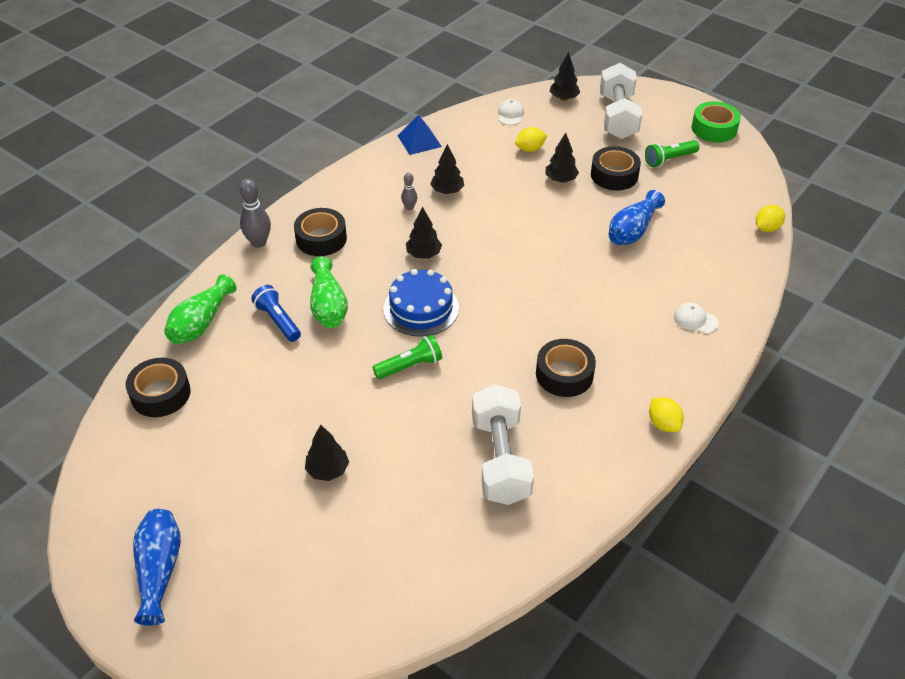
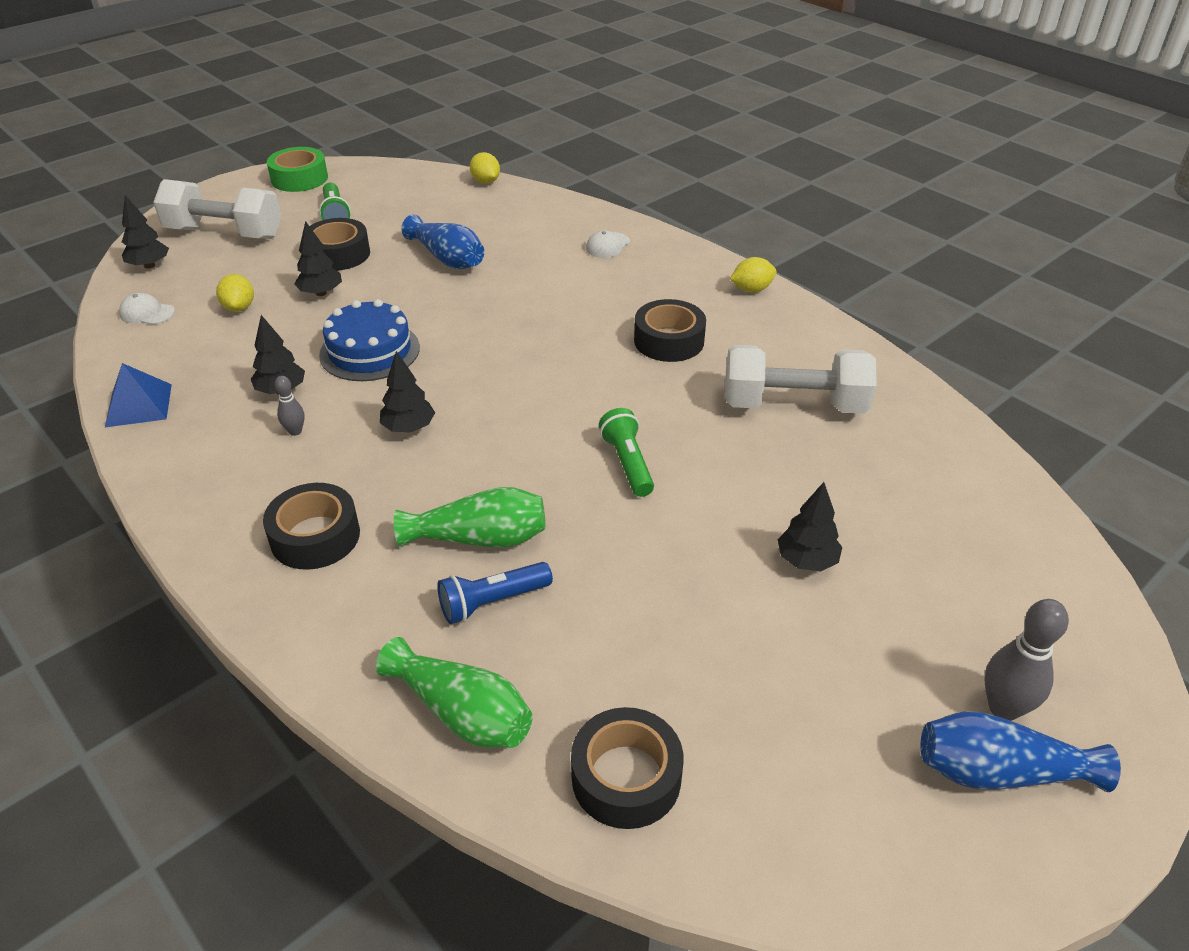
camera: 80 degrees left, 5 degrees down
grey bowling pin [239,179,271,248] -> grey bowling pin moved to [984,599,1069,721]
blue cake [384,269,459,337] -> blue cake moved to [319,299,420,381]

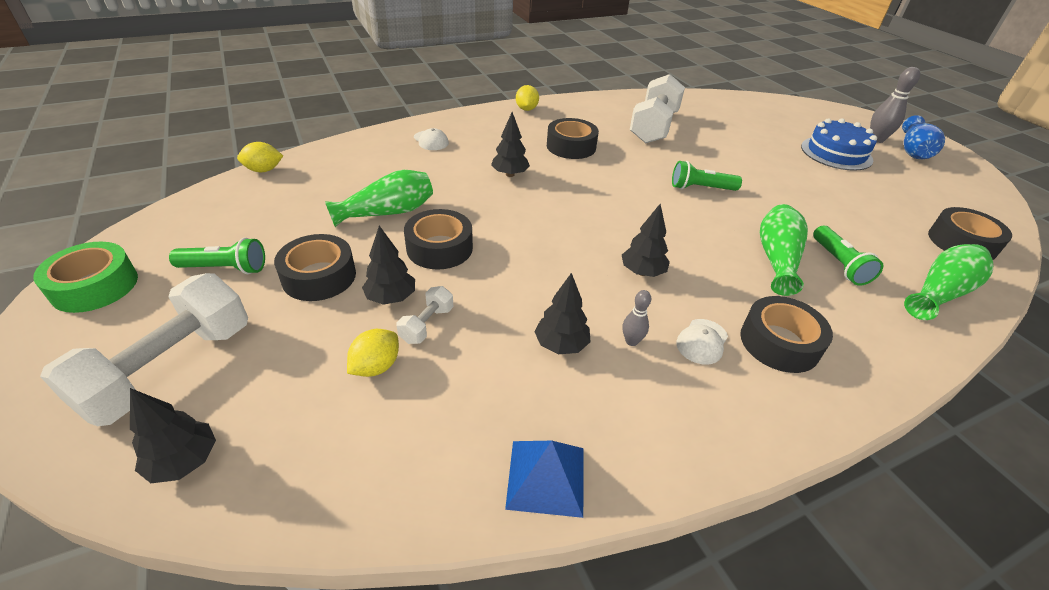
camera: 75 degrees left, 0 degrees up
white cap [119,293,175,325] -> white cap moved to [676,319,728,365]
yellow lemon [216,274,254,312] -> yellow lemon turned 60 degrees counterclockwise [347,329,399,377]
blue cake [319,299,420,381] -> blue cake moved to [801,118,877,171]
blue vase [401,214,484,269] -> green vase [325,170,433,227]
blue flashlight [437,562,553,624] -> green flashlight [813,226,883,286]
black tree [778,482,842,571] -> black tree moved to [491,112,530,177]
none -> white dumbbell [397,286,453,344]
none -> black tape [404,209,473,270]

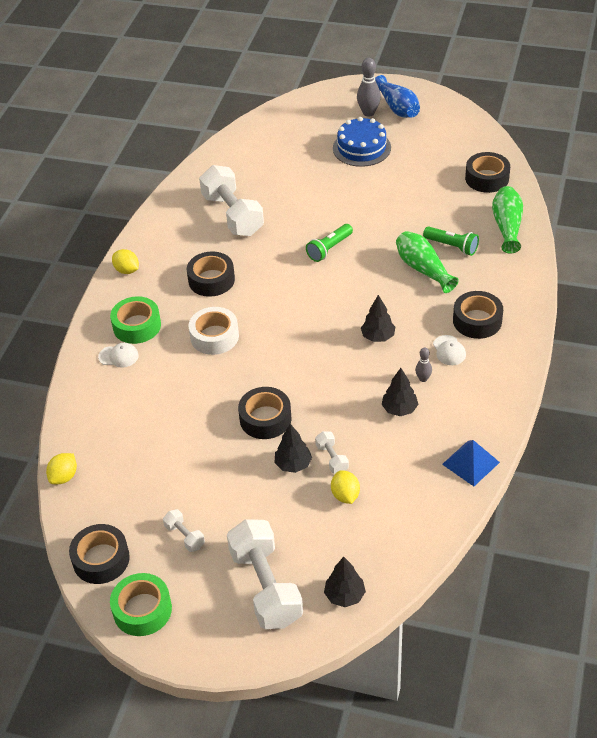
camera: 45 degrees left, 5 degrees up
green flashlight [169,238,265,274] -> white dumbbell [163,509,205,552]
black tape [274,234,356,301] -> black tape moved to [69,524,130,584]
green vase [325,170,433,227] -> none
black tree [491,112,530,177] -> white tape [189,307,239,355]
none -> green tape [110,296,161,344]

